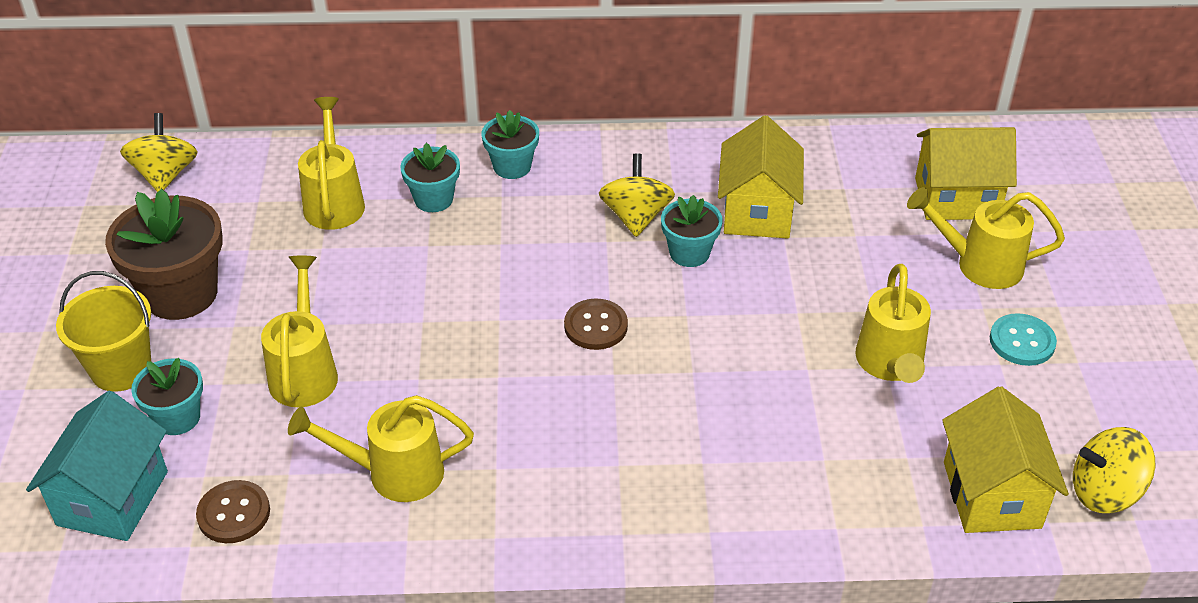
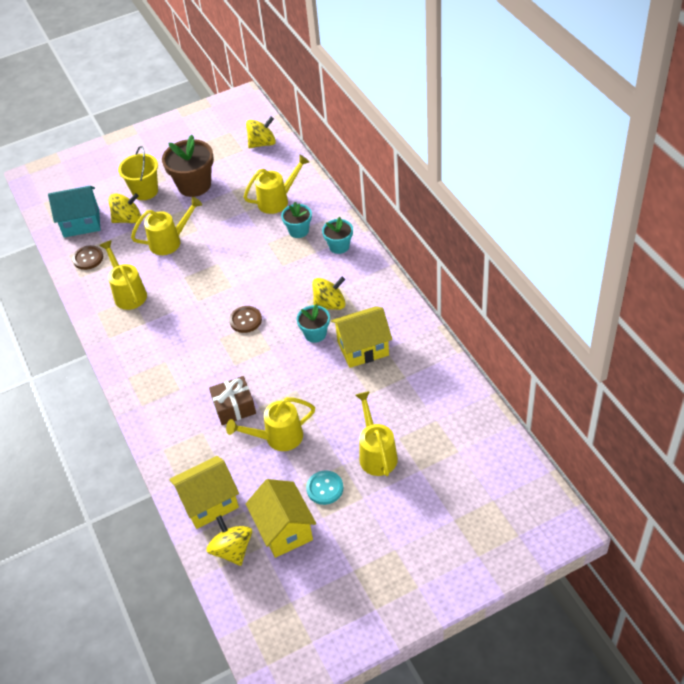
camera: 70 degrees right, 5 degrees up
turquoise flower pot [131,358,203,435] -> yellow spinning top [108,193,141,223]
yellow house [915,127,1017,220] -> yellow house moved to [246,479,316,558]
none -> brown gift [209,376,256,425]

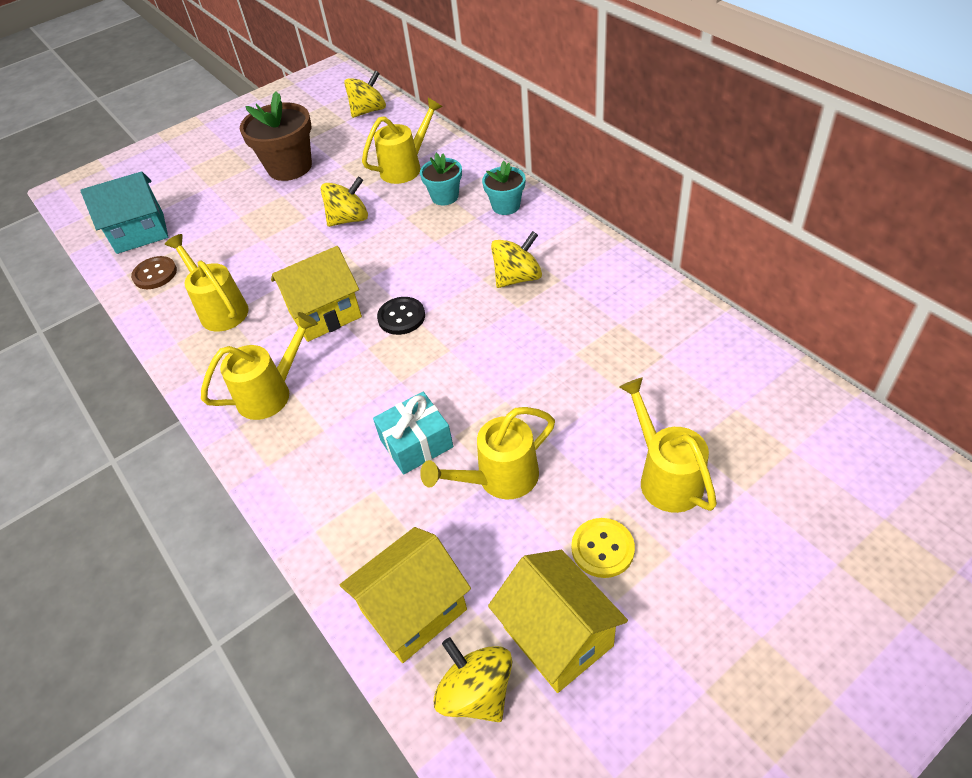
camera: 10 degrees left, 0 degrees up
yellow spinning top [108,193,141,223] -> yellow spinning top moved to [321,177,368,227]
yellow bucket [118,146,158,200] -> none
yellow watering can [131,197,202,255] -> yellow watering can moved to [201,312,318,420]
brown gift [209,376,256,425] -> turquoise gift [373,392,453,474]
brown button [229,306,262,333] -> black button [377,297,425,335]
turquoise flower pot [297,304,330,343] -> none
turquoise button [306,471,343,505] -> yellow button [572,518,635,578]
yellow house [331,306,392,368] -> yellow house moved to [271,246,362,342]

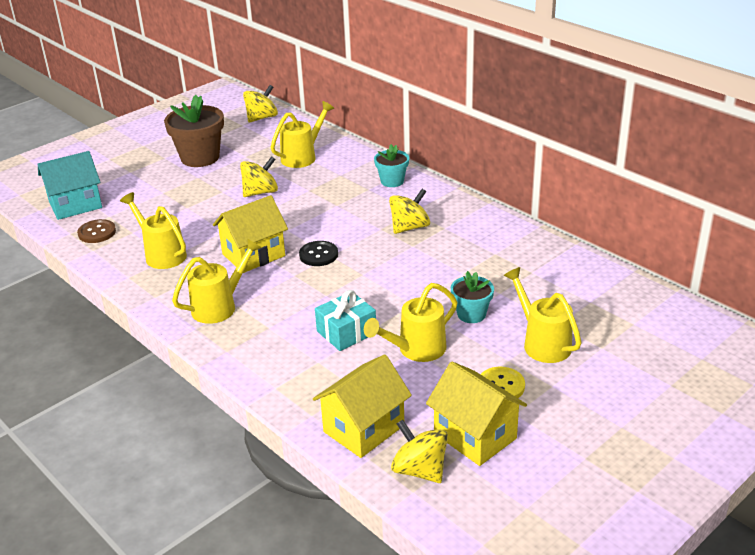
camera: 10 degrees left, 15 degrees down
turquoise flower pot [420,153,462,205] -> turquoise flower pot moved to [451,271,494,323]

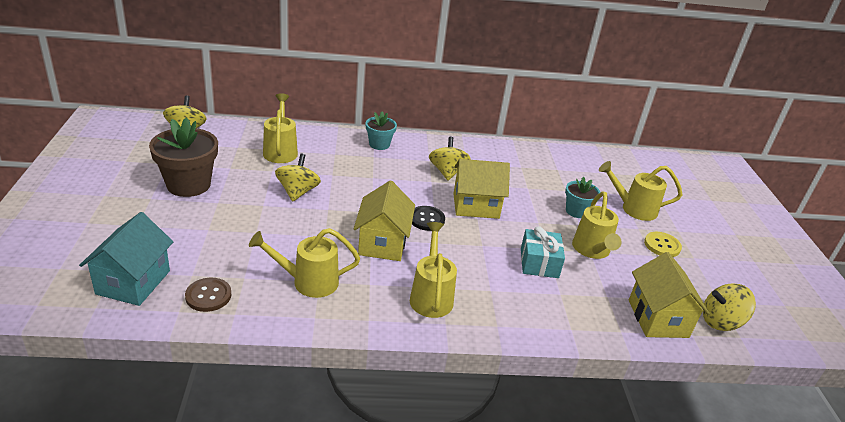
camera: 55 degrees left, 0 degrees up
yellow house [426,362,527,466] -> yellow house moved to [453,159,510,219]

